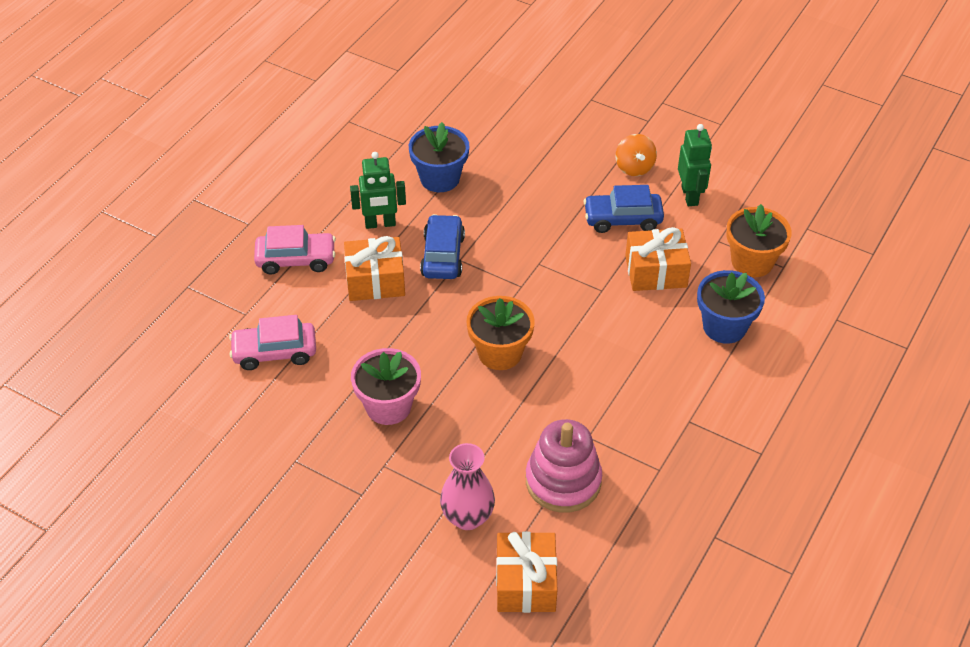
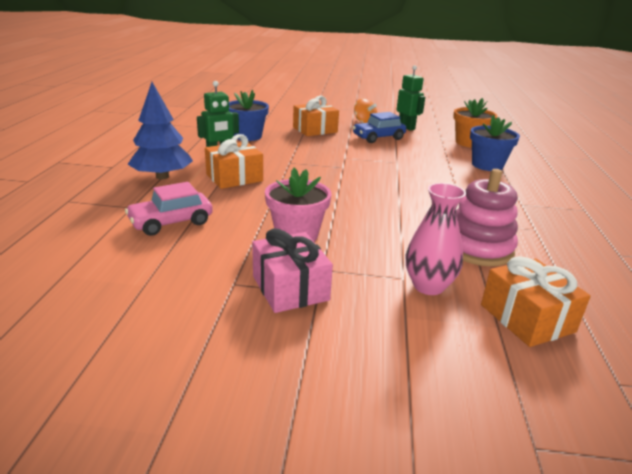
camera: 25 degrees left, 20 degrees down
pink car [254,225,336,275] -> blue tree [128,82,193,179]
blue car [420,214,465,279] -> none
orange flower pot [466,296,535,370] -> none
orange gift [625,227,691,291] -> orange gift moved to [293,96,339,136]
none -> pink gift [252,228,333,313]

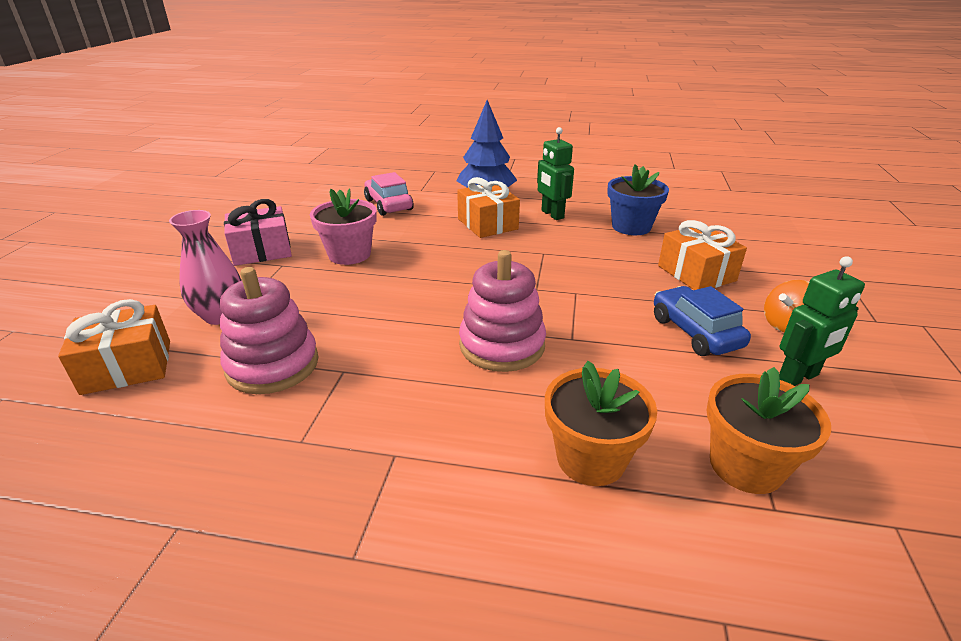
camera: 95 degrees right, 5 degrees up
blue flower pot [470,115,520,171] -> orange flower pot [545,361,657,486]
none -> pink stacking toy [459,250,546,372]

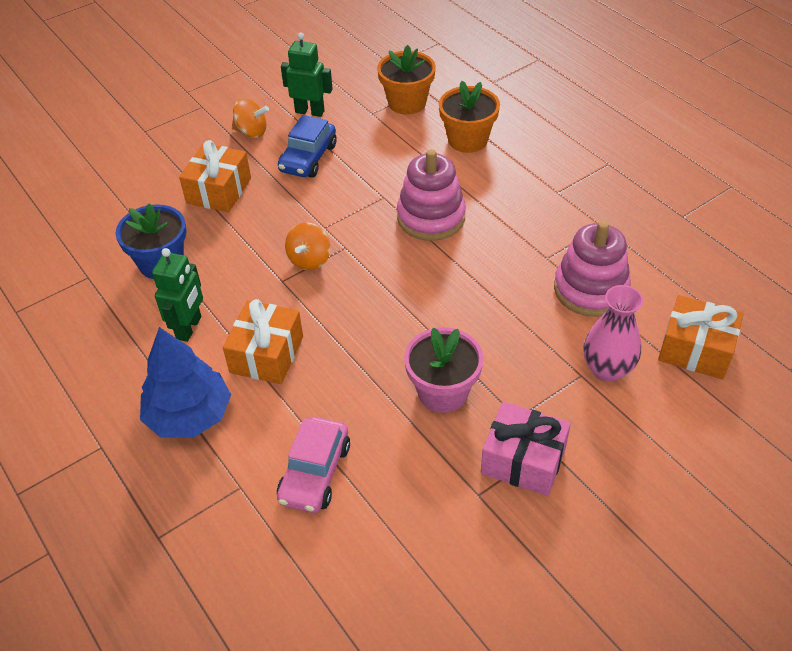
camera: 135 degrees left, 15 degrees up
none -> orange spinning top [285,222,330,270]

